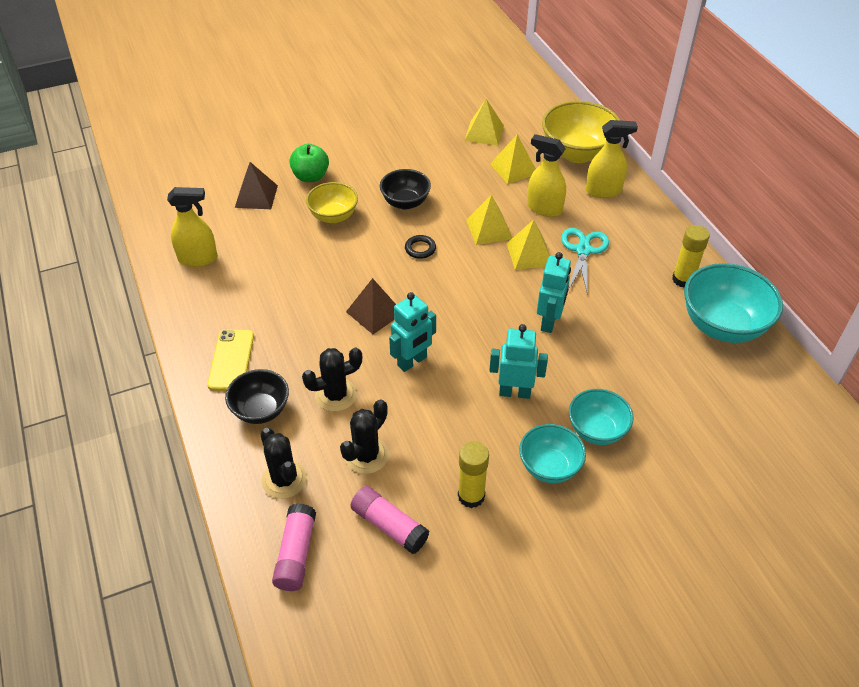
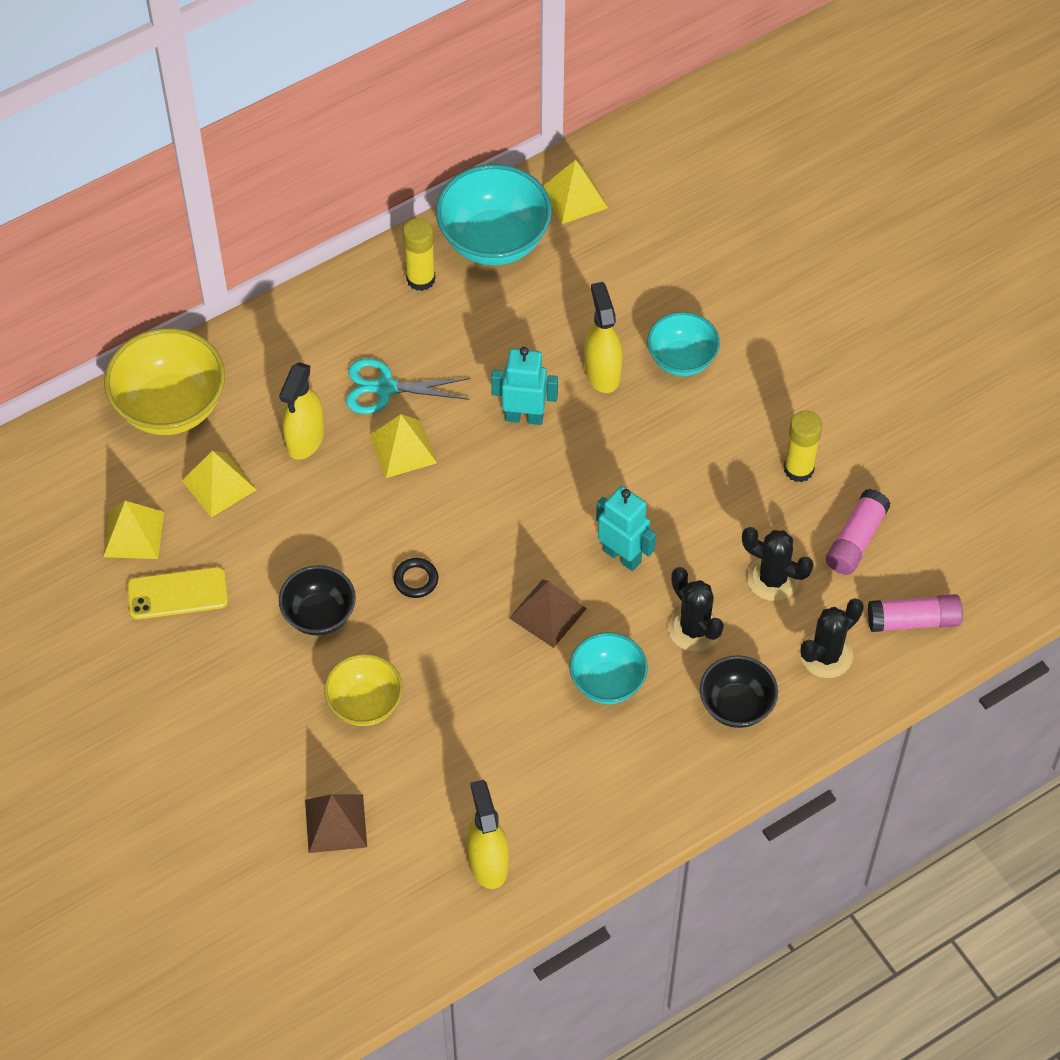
camera: 100 degrees left, 10 degrees up
yellow phone [207,330,254,391] -> yellow phone moved to [127,567,228,620]
green apple [290,144,329,182] -> none
yellow pyramid [466,195,512,245] -> yellow pyramid moved to [543,160,608,224]
turquoise robot [489,324,548,399] -> none
turquoise bowl [519,424,586,483] -> turquoise bowl moved to [570,632,648,704]
yellow spray bottle [586,120,638,198] -> yellow spray bottle moved to [584,282,622,393]

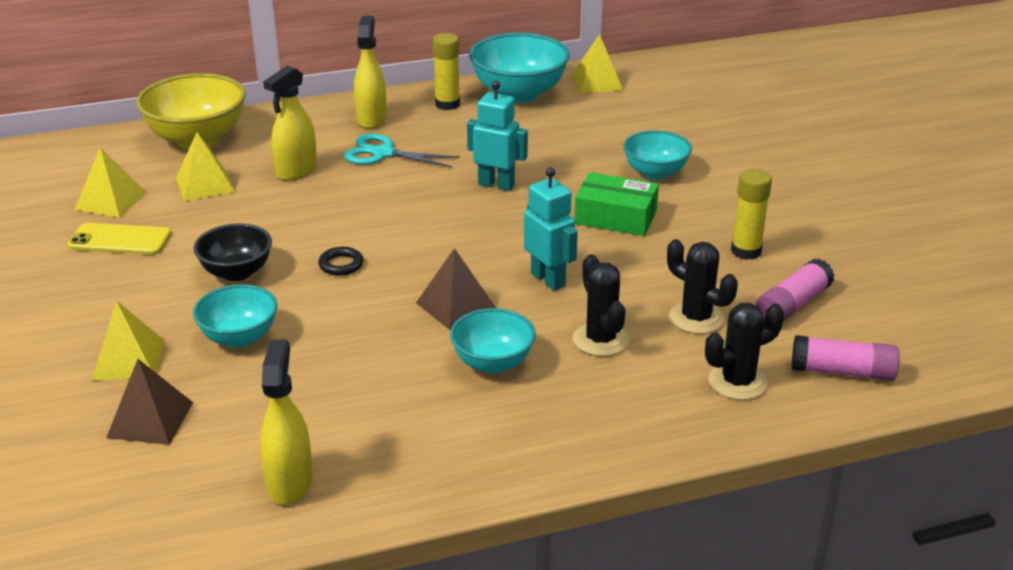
camera: 15 degrees right, 25 degrees down
yellow bowl [324,654,403,726] -> turquoise bowl [193,284,277,348]
yellow pyramid [370,414,437,478] -> yellow pyramid moved to [92,300,165,381]
yellow spray bottle [584,282,622,393] -> yellow spray bottle moved to [354,16,387,129]
black bowl [700,655,778,728] -> none
none -> green box [574,172,659,236]

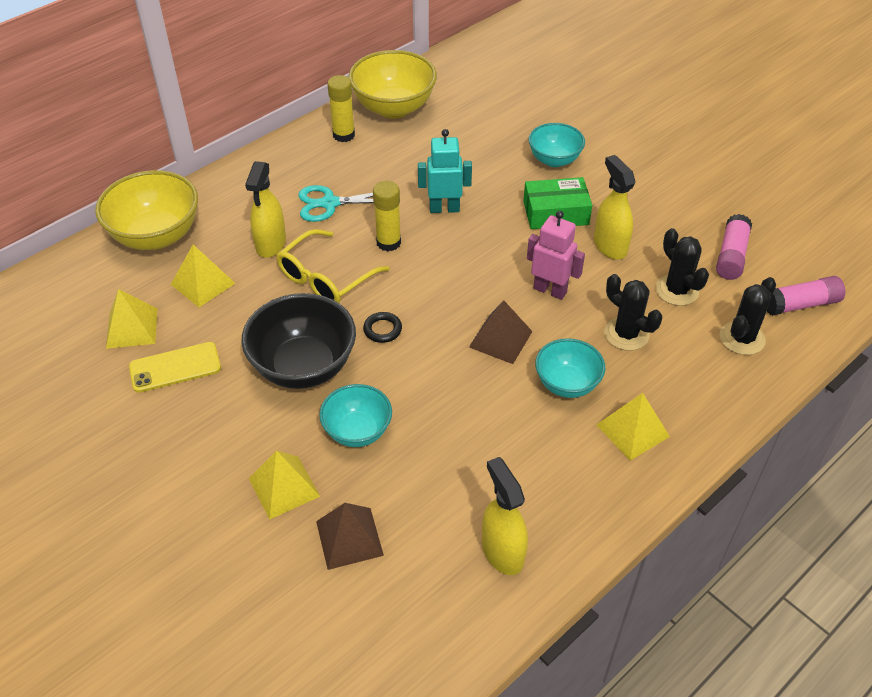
camera: 25 degrees left, 15 degrees up
black bowl [194,223,272,281] -> black bowl [241,293,356,389], size x1.63
yellow spray bottle [354,16,387,129] -> yellow spray bottle moved to [594,155,635,260]
turquoise bowl [469,33,570,103] -> yellow bowl [349,50,437,118]
turquoise robot [524,167,578,291] -> pink robot [527,211,585,300]
yellow pyramid [572,34,623,93] -> yellow pyramid moved to [596,393,670,461]
black cactus [667,239,738,334] -> black cactus turned 45 degrees clockwise [656,228,709,306]
yellow glue stick [731,169,772,260] -> yellow glue stick moved to [373,181,401,252]
none -> yellow glasses [276,229,389,303]

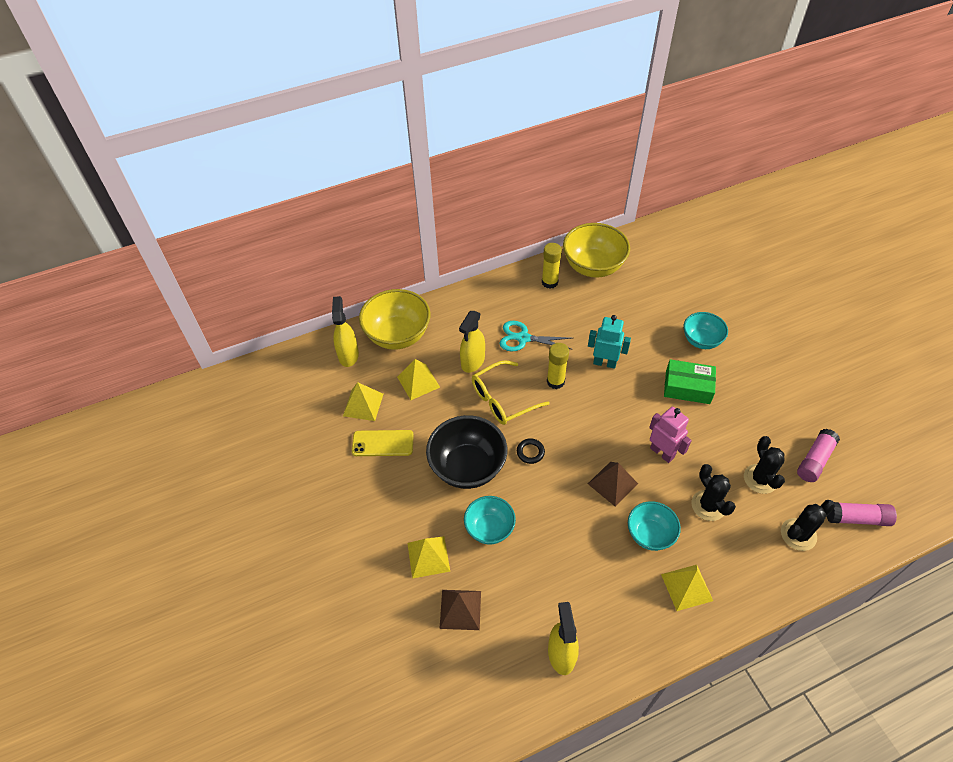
camera: 20 degrees right, 5 degrees up
yellow spray bottle [594,155,635,260] -> yellow spray bottle moved to [332,296,359,367]

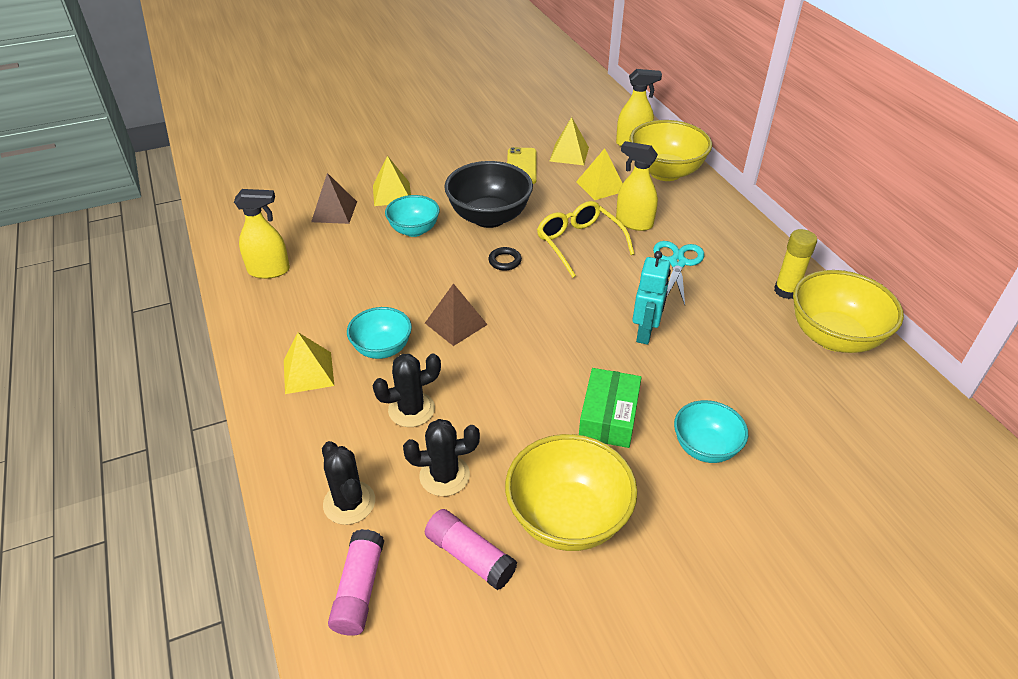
camera: 90 degrees right, 10 degrees down
yellow glue stick [547,343,569,389] -> none
pink robot [649,407,692,463] -> none
none -> yellow bowl [505,434,638,551]

